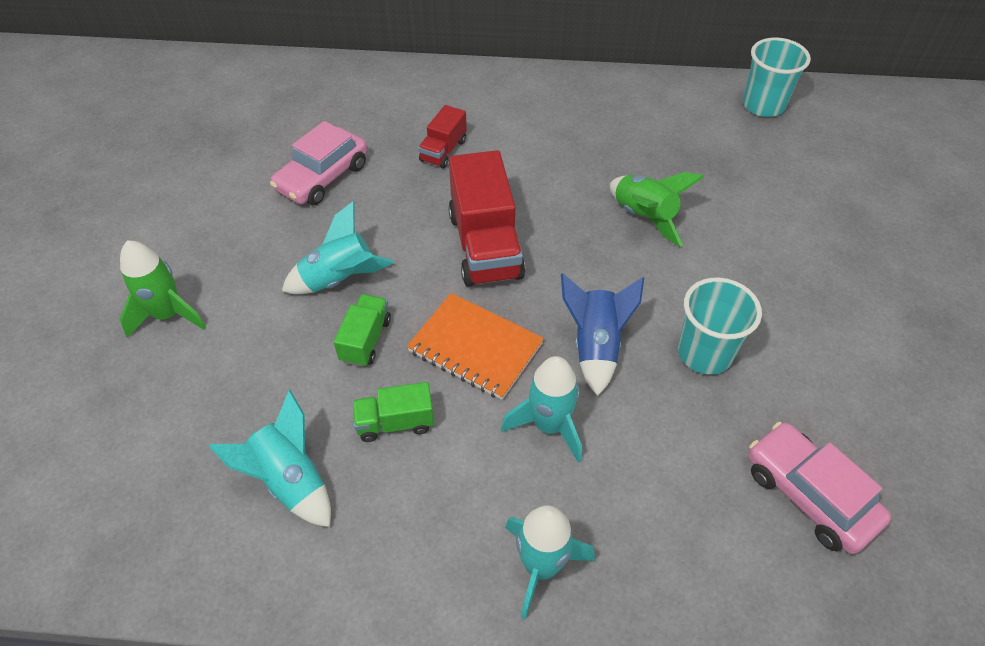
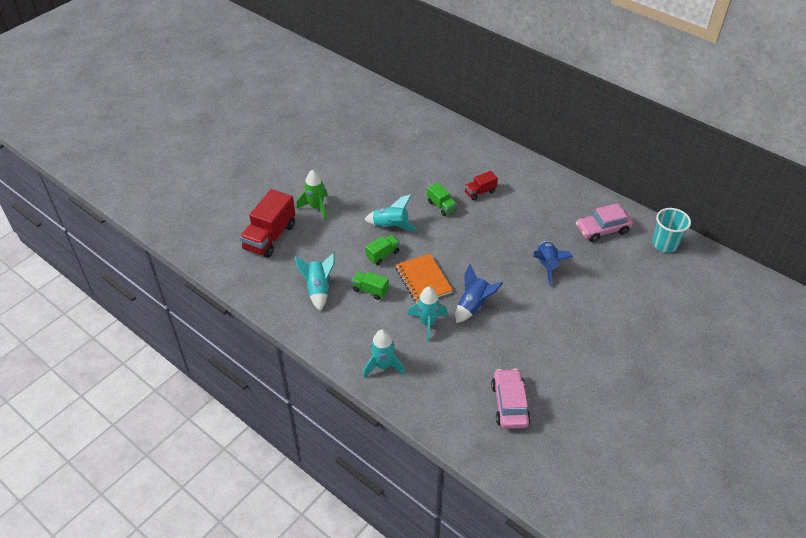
camera: 35 degrees right, 5 degrees down
pink car [270,121,367,205] -> pink car moved to [576,203,633,242]
red truck [448,150,525,287] -> red truck moved to [240,189,295,258]
green rocket [610,172,704,247] -> blue rocket [533,241,573,286]
turquoise cup [678,277,762,375] -> none
none -> green truck [427,182,457,216]

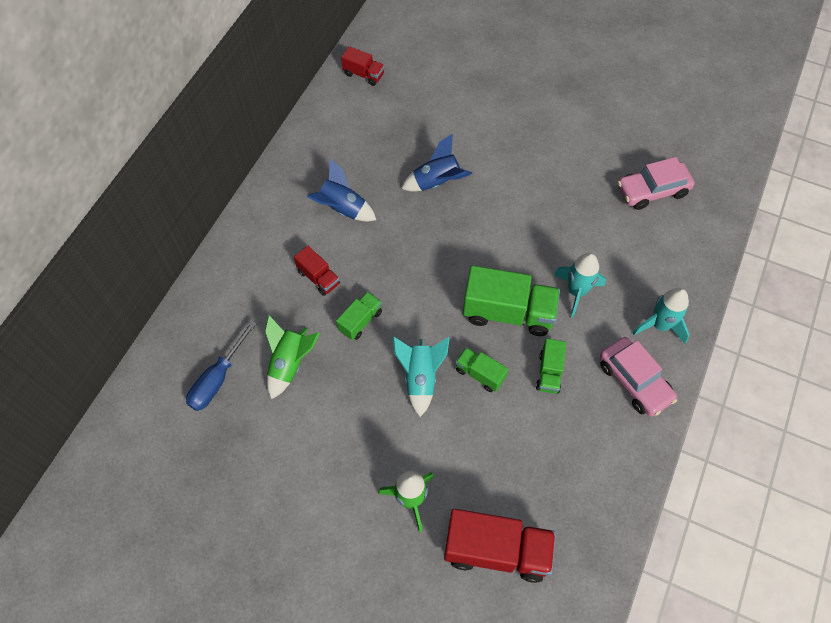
camera: 105 degrees left, 15 degrees up
turquoise rocket [295,252,335,311] -> none
orange notebook [396,254,453,304] -> green truck [463,265,560,336]
blue rocket [455,264,503,323] -> blue rocket moved to [307,159,376,222]
pink car [576,203,633,242] -> pink car moved to [600,337,677,416]
turquoise cup [652,208,691,253] -> red truck [341,46,385,86]
none -> blue screwdriver [186,321,257,411]
none -> green rocket [265,315,320,399]

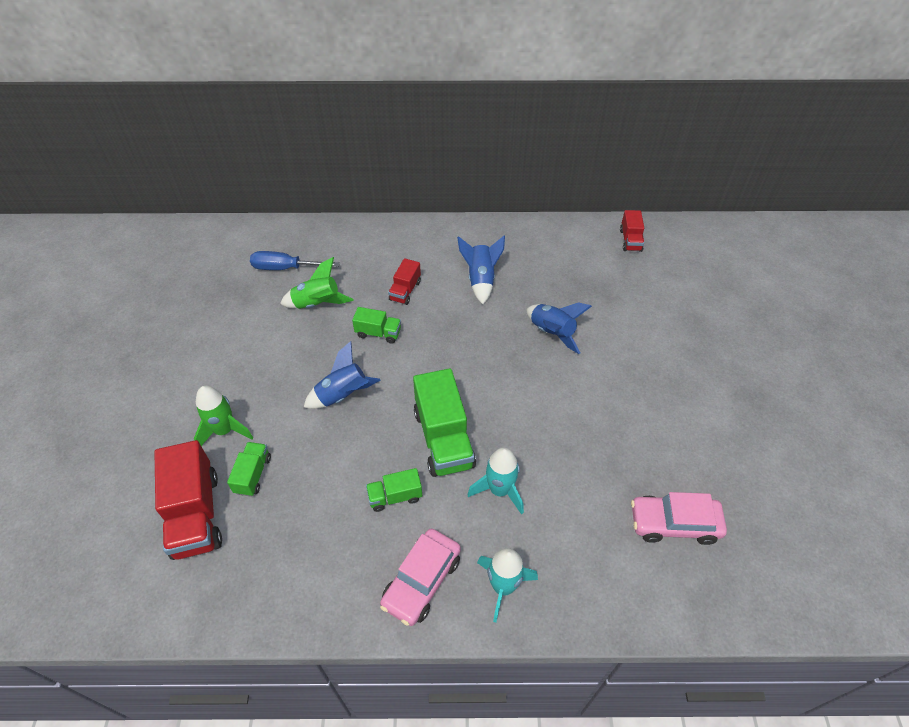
camera: 65 degrees right, 10 degrees down
turquoise rocket [393,337,450,417] -> blue rocket [304,341,381,409]
green truck [455,347,508,392] -> green truck moved to [227,442,271,497]
pink car [617,157,695,210] -> pink car turned 45 degrees counterclockwise [631,492,727,545]

